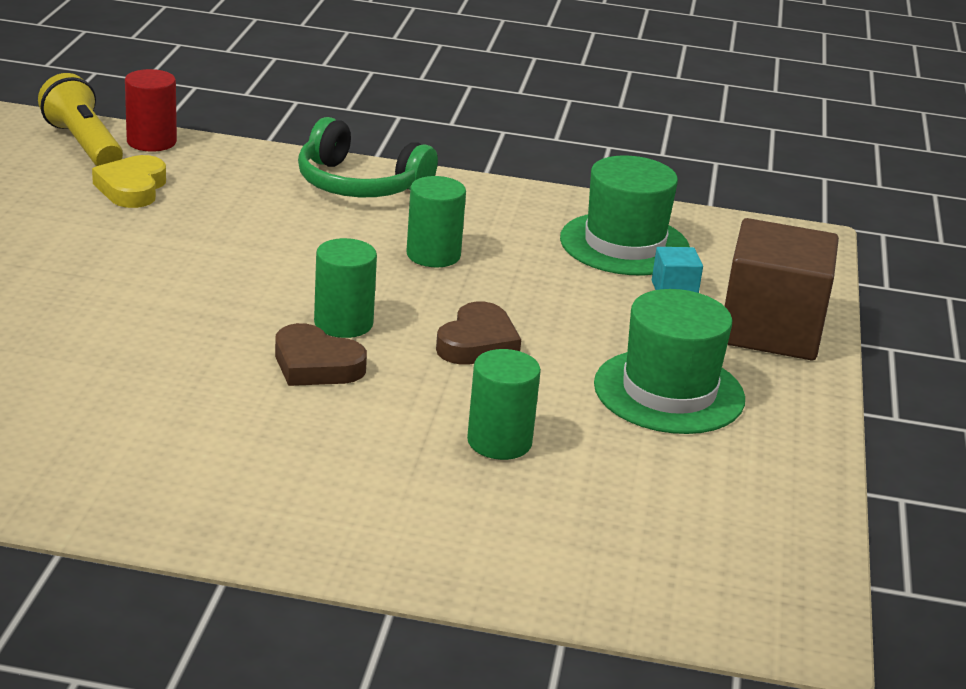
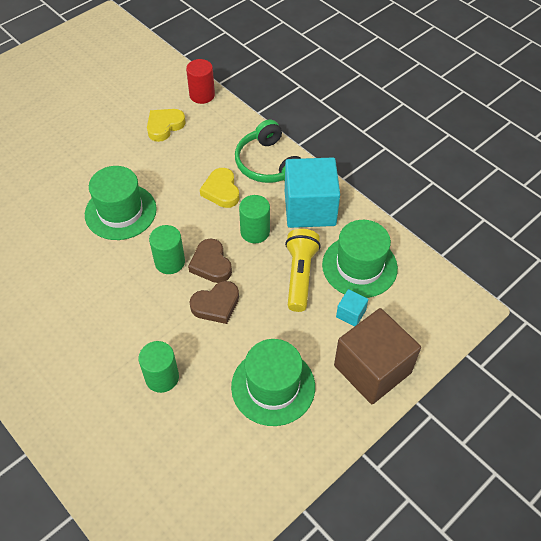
camera: 40 degrees right, 25 degrees up
yellow flashlight [38,73,123,166] -> yellow flashlight moved to [285,229,321,312]
brown heart [275,323,367,386] -> brown heart moved to [188,238,232,283]
none -> green hat [85,166,157,240]
none -> yellow heart [200,168,239,208]
none -> turquoise cube [285,157,340,228]

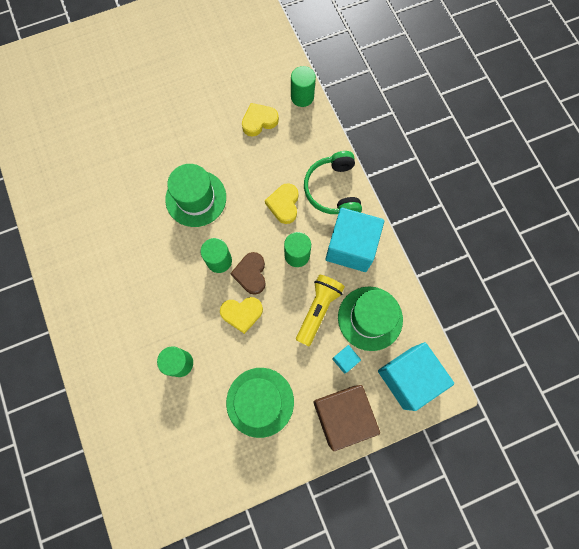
camera: 20 degrees right, 20 degrees up
red cylinder [186,59,215,104] -> green cylinder [291,66,316,107]
brown heart [189,281,239,324] -> yellow heart [220,297,263,334]
none -> turquoise cube [378,342,454,411]

